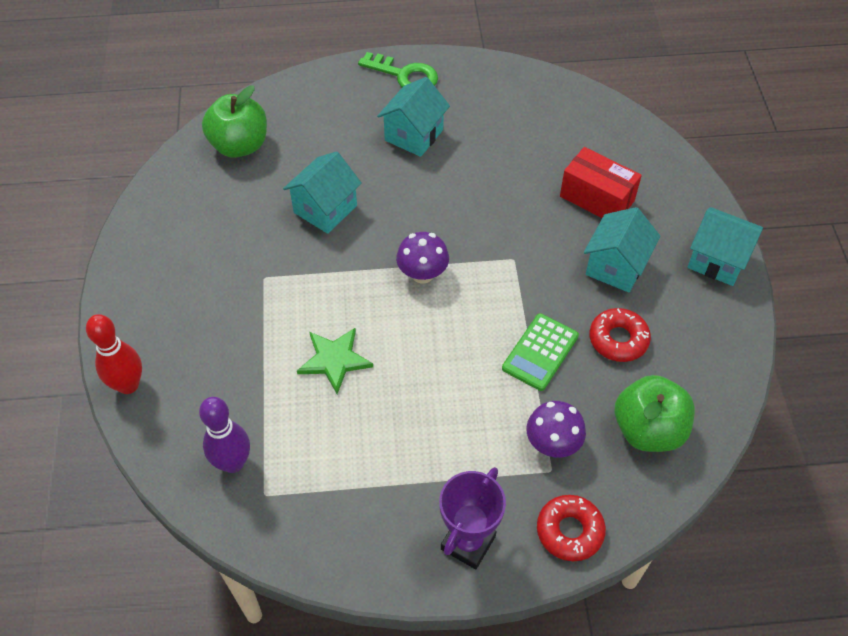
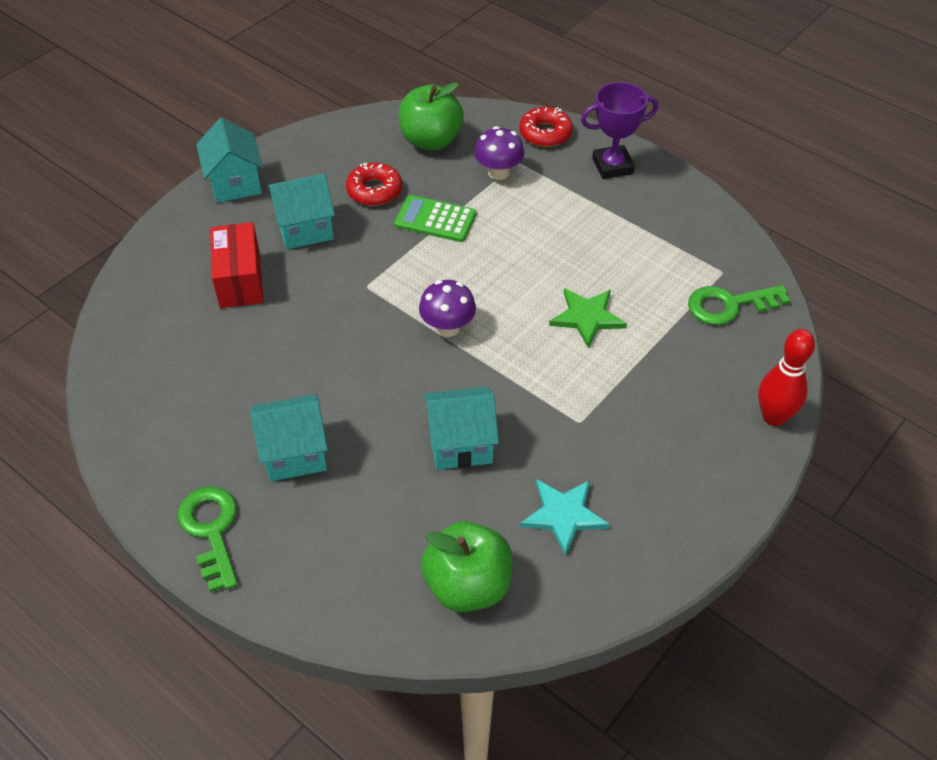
camera: 135 degrees left, 5 degrees down
purple bowling pin [199,397,250,473] -> green key [688,285,791,325]
green calculator [502,313,579,391] -> green calculator turned 150 degrees counterclockwise [394,195,476,242]
none -> turquoise star [520,479,610,556]

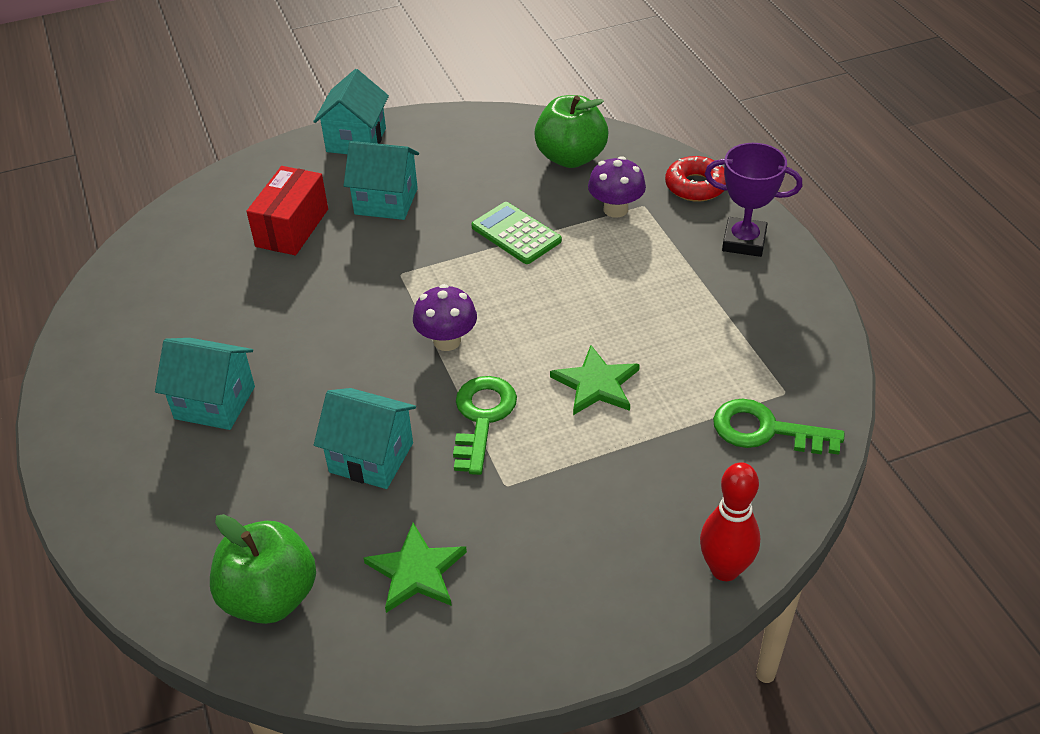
camera: 30 degrees right, 5 degrees down
green key [177,486,238,592] -> green key moved to [453,376,517,475]
red donut [346,163,402,206] -> none
turquoise star [520,479,610,556] -> green star [364,523,467,613]

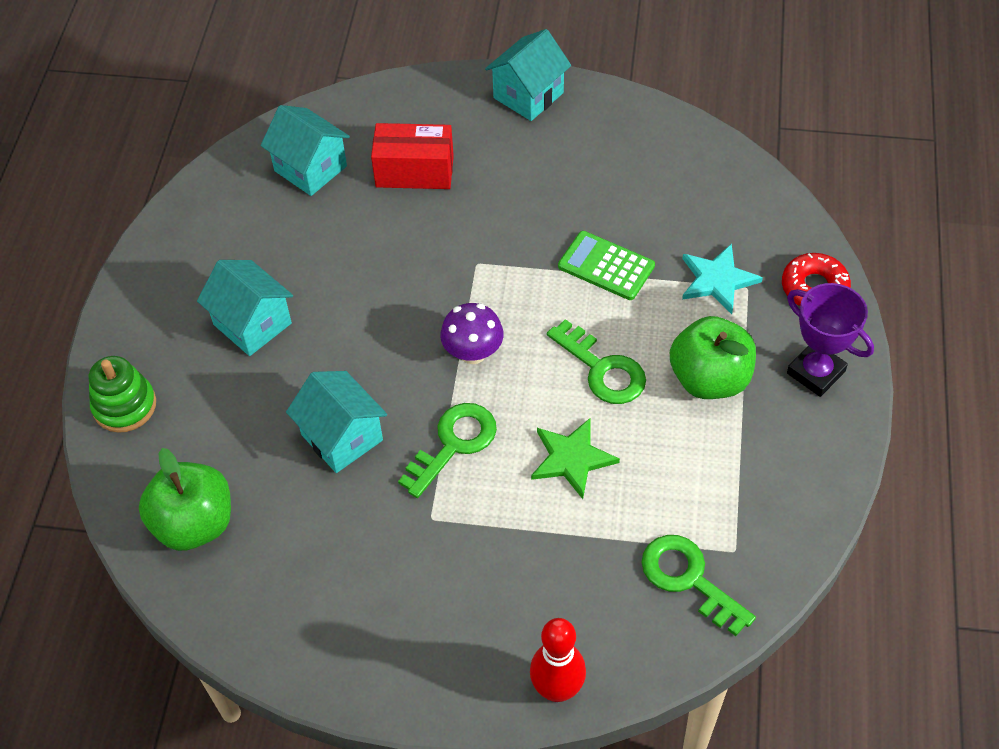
camera: 30 degrees right, 10 degrees up
red box [246,166,328,255] -> red box turned 45 degrees clockwise [371,123,454,189]
turquoise house [344,141,419,220] -> turquoise house moved to [261,105,350,196]
green star [364,523,467,613] -> none
green calculator [471,202,562,264] -> green calculator turned 45 degrees counterclockwise [558,231,655,300]
green apple [534,95,609,168] -> green apple moved to [670,316,756,399]
purple mushroom [588,156,646,218] -> turquoise star [682,244,763,314]
none -> green stacking toy [89,356,156,433]
none -> green key [547,319,646,404]

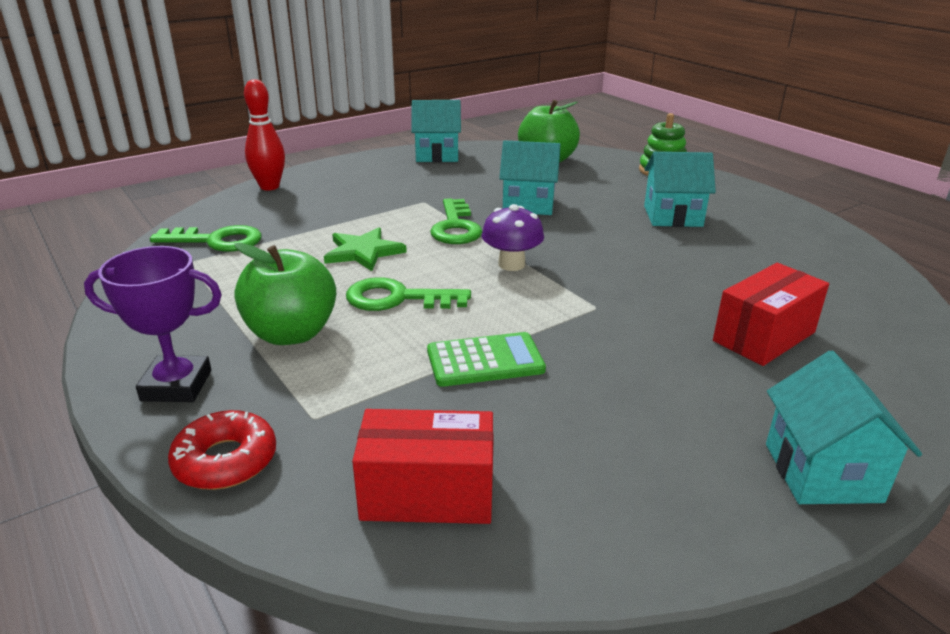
camera: 135 degrees right, 25 degrees down
turquoise house [261,105,350,196] -> turquoise house moved to [412,100,461,162]
turquoise star [682,244,763,314] -> none
none -> red box [352,409,494,524]

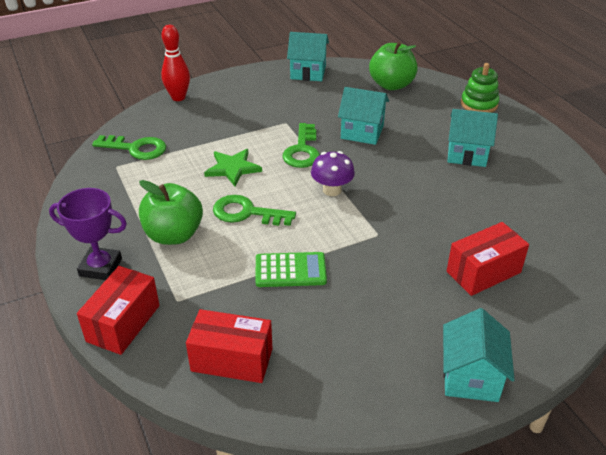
camera: 10 degrees right, 10 degrees up
red donut [168,410,276,490] -> red box [77,266,160,355]

